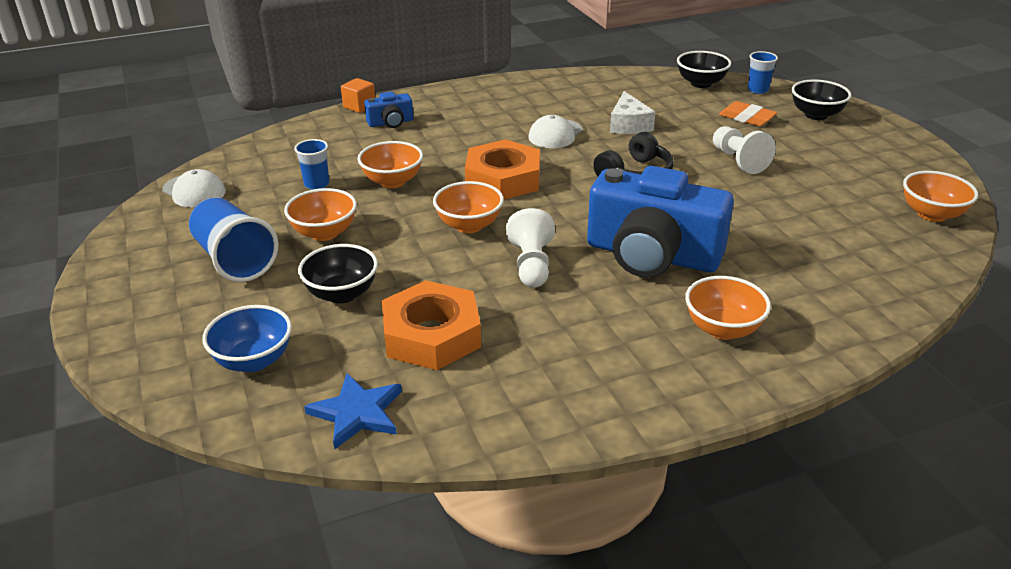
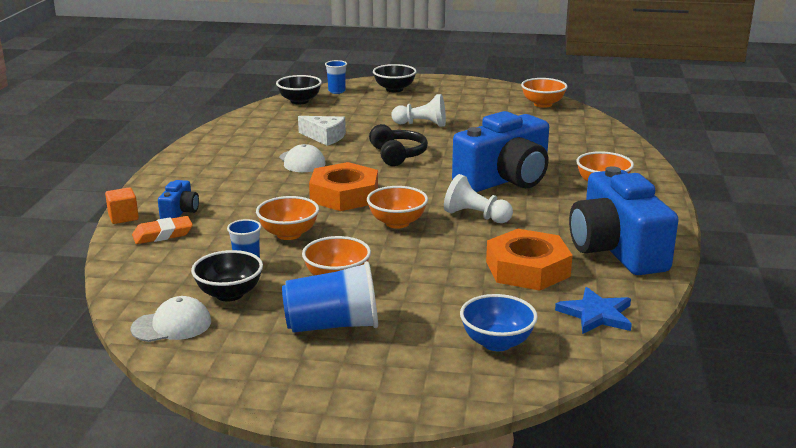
camera: 60 degrees left, 10 degrees down
black bowl [298,244,378,303] -> black bowl moved to [191,250,263,302]
orange eraser [719,101,777,126] -> orange eraser moved to [132,216,193,244]
none -> blue camera [569,166,678,275]

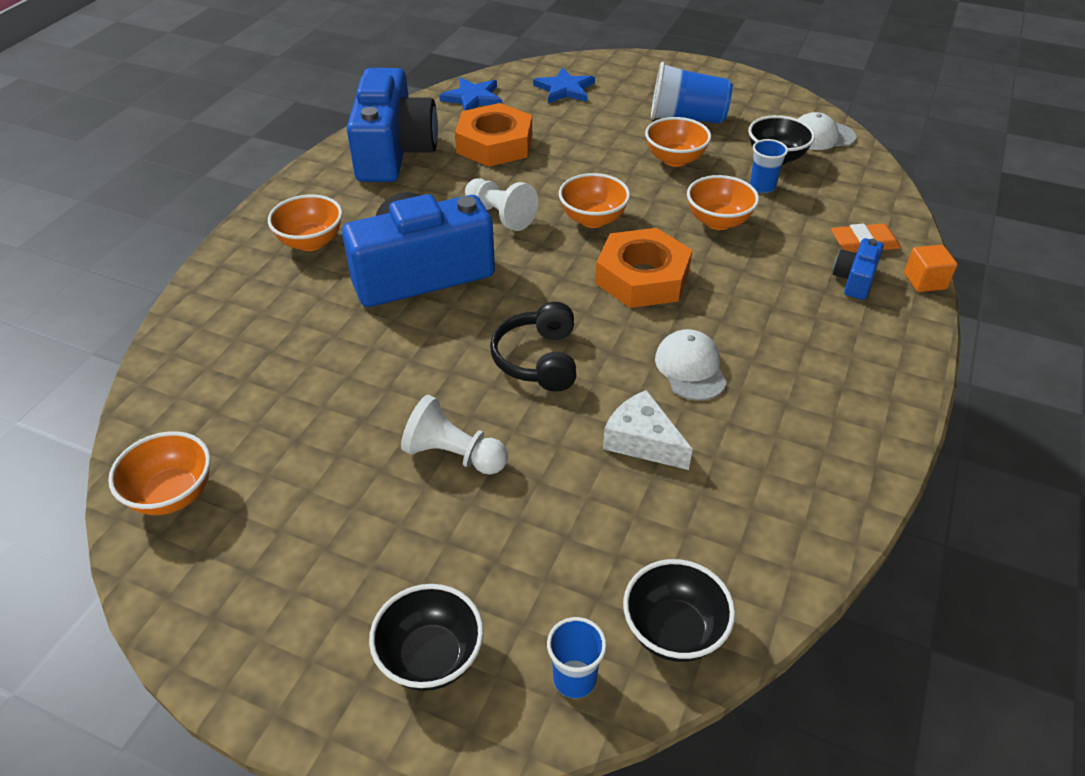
camera: 165 degrees left, 20 degrees up
blue bowl [460,294,538,351] -> blue star [533,67,595,103]

